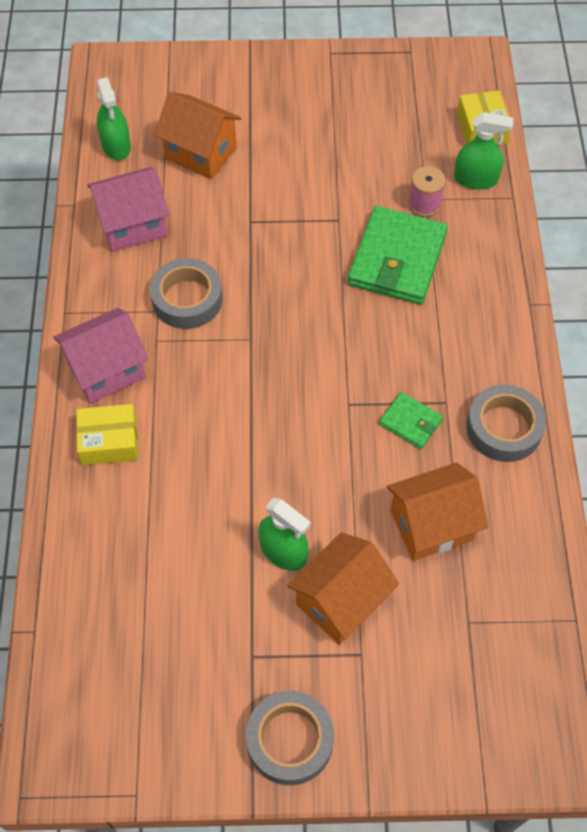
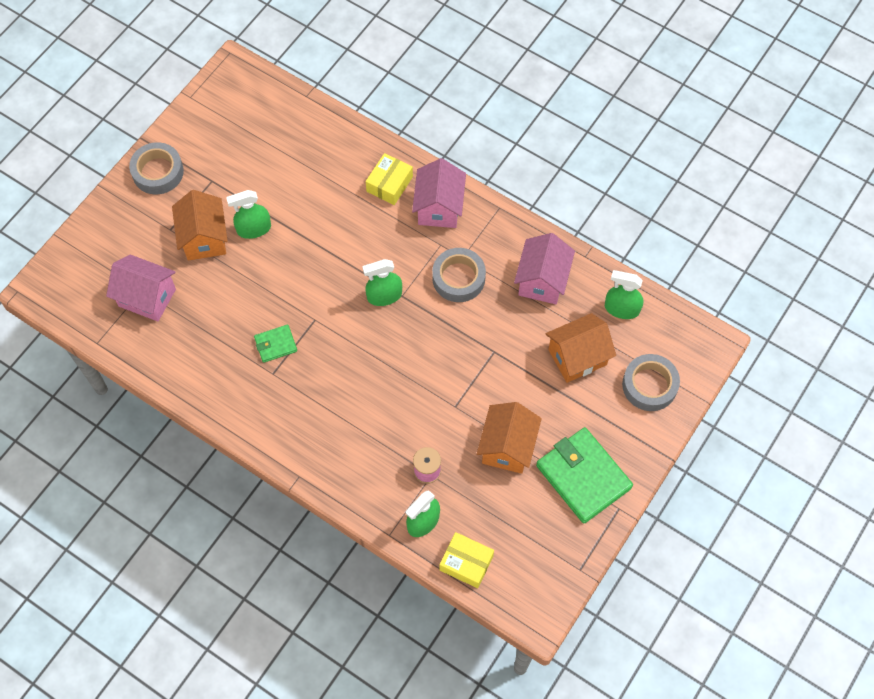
camera: 125 degrees right, 5 degrees up
green wallet [348,206,448,304] -> green wallet moved to [536,427,633,523]
orange house [387,462,488,561] -> orange house moved to [477,402,542,474]
grey tape [466,385,546,462] -> grey tape moved to [622,354,680,411]
none -> pink house [106,255,176,321]
none -> green spray bottle [363,259,402,306]

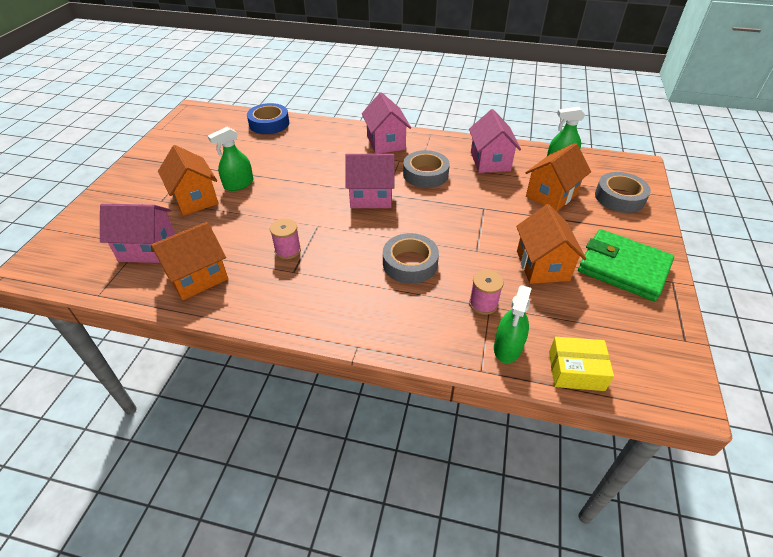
camera: 20 degrees left, 20 degrees down
grey tape [129,142,184,194] -> grey tape moved to [383,233,439,284]
green wallet [254,324,297,363] -> pink spool [270,219,301,259]
green spray bottle [363,259,402,306] -> pink house [345,154,395,208]
yellow box [366,153,413,205] -> none
none -> orange house [151,222,228,300]
none -> blue tape [247,103,289,134]

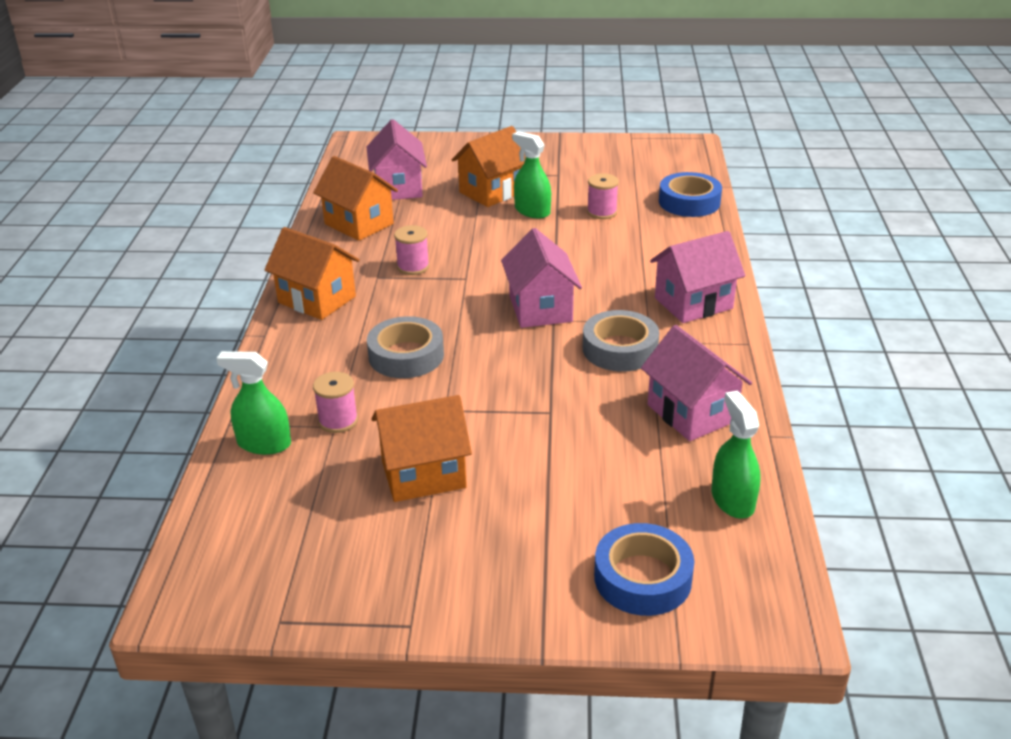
camera: 80 degrees right, 10 degrees down
pink house [469,109,521,173] -> pink house turned 75 degrees clockwise [641,325,752,441]
orange house [526,143,591,212] -> orange house moved to [264,227,360,320]
yellow box [549,337,614,391] -> none
green wallet [578,229,674,301] -> none
grey tape [595,172,651,213] -> blue tape [594,523,694,616]
none -> pink spool [587,173,619,219]

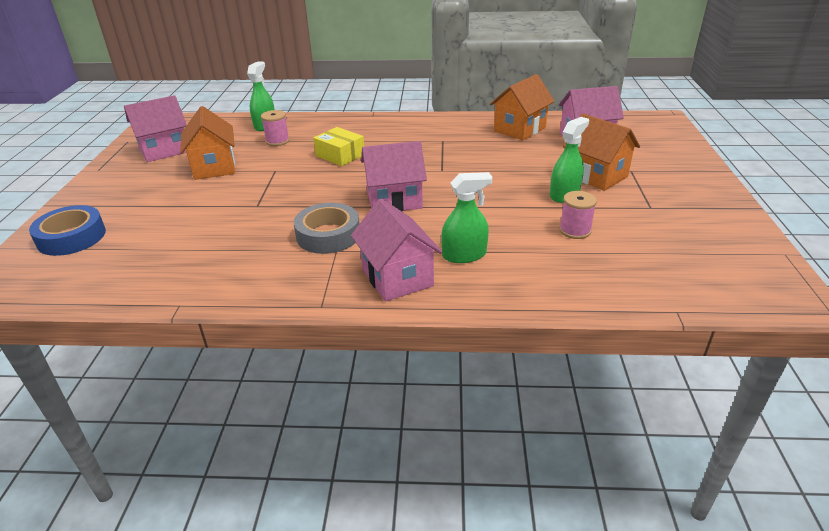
camera: 90 degrees right, 0 degrees up
orange house [264,227,360,320] -> none
grey tape [367,316,444,378] -> yellow box [313,127,364,166]
pink spool [394,225,430,275] -> none
pink house [641,325,752,441] -> pink house moved to [124,95,187,162]
blue tape [659,172,722,217] -> none
green spray bottle [712,390,761,519] -> green spray bottle moved to [441,172,492,263]

